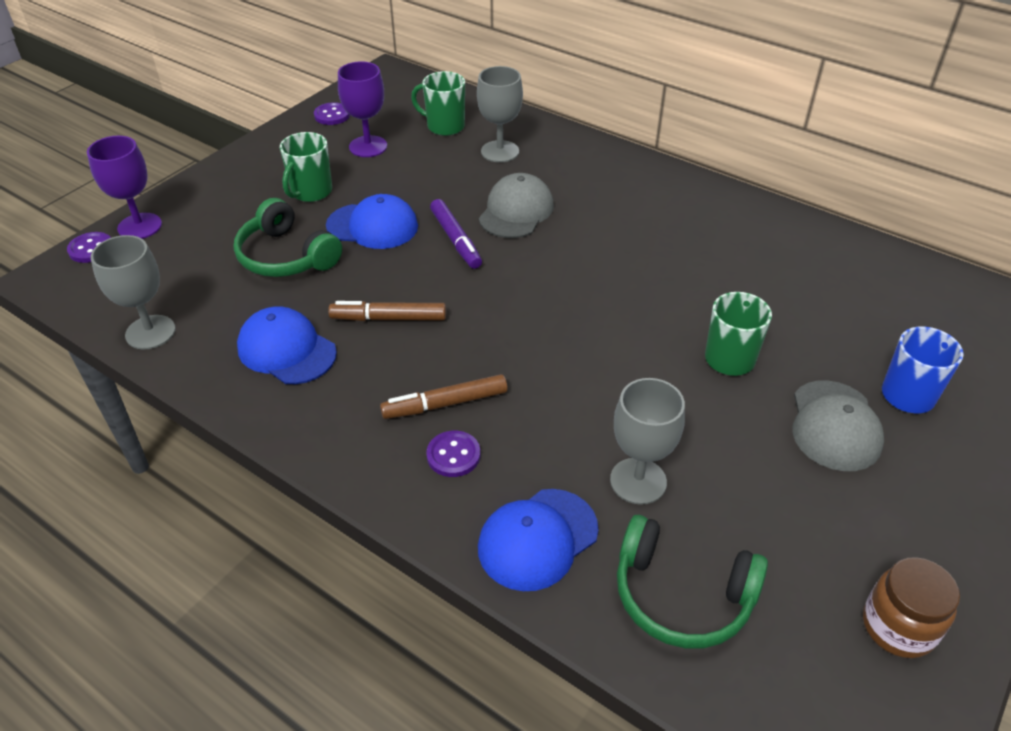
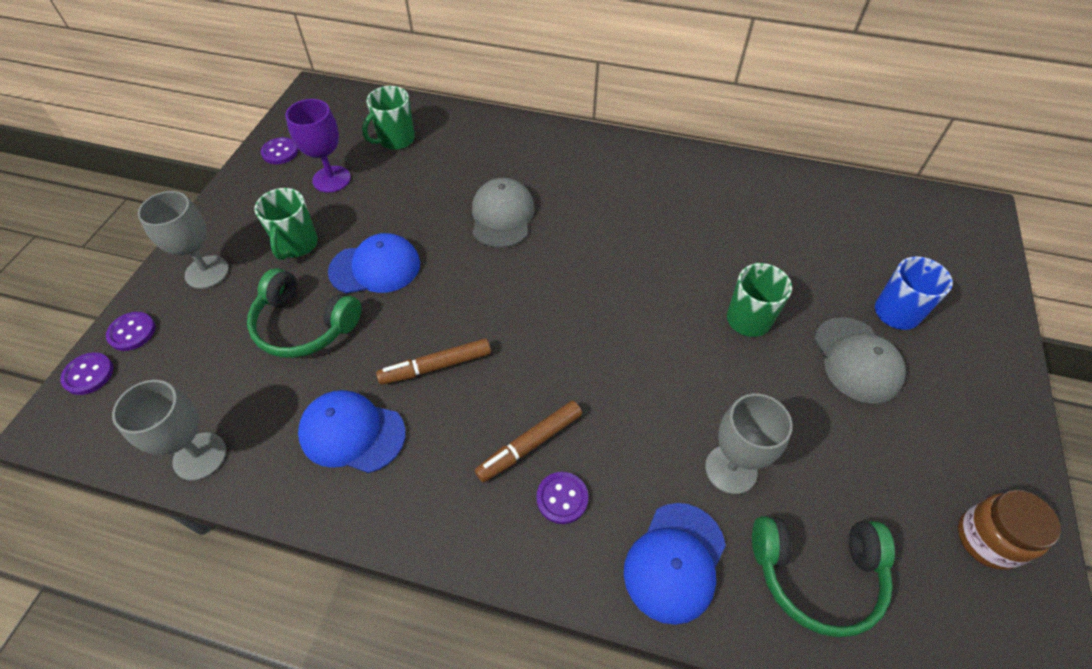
camera: 20 degrees left, 10 degrees up
purple goblet [87,136,162,239] -> purple button [106,312,156,351]
green mug [411,71,465,136] -> green mug turned 45 degrees counterclockwise [362,86,415,150]
purple marker [430,199,482,269] -> none
grey goblet [477,66,523,162] -> grey goblet moved to [138,191,229,289]

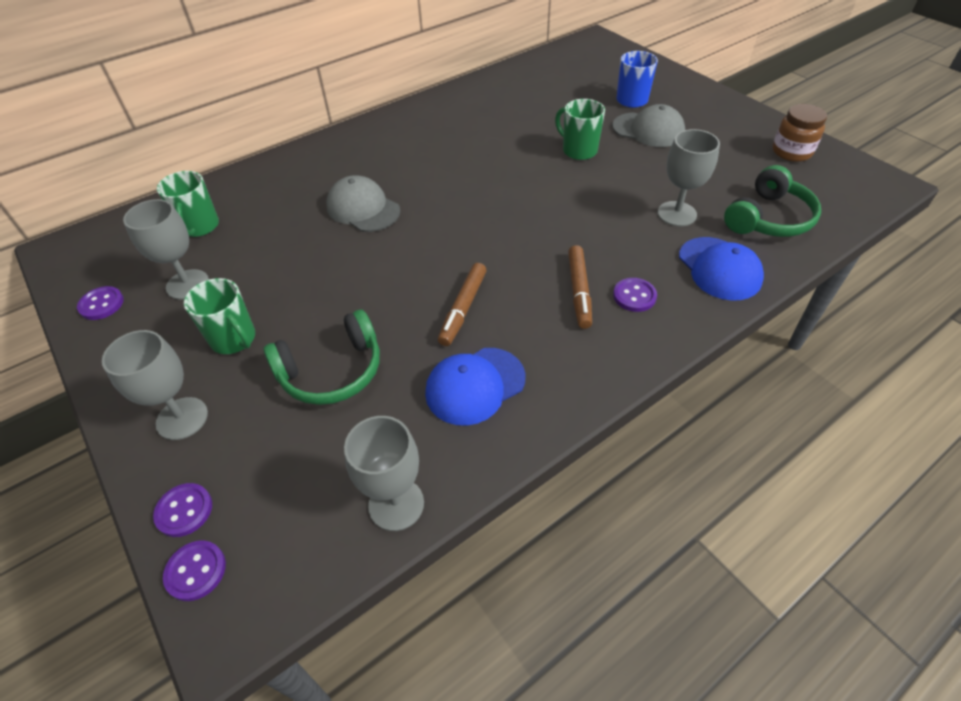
camera: 50 degrees left, 5 degrees down
purple goblet [286,99,351,193] -> grey goblet [123,199,209,300]
blue cap [328,233,420,293] -> none

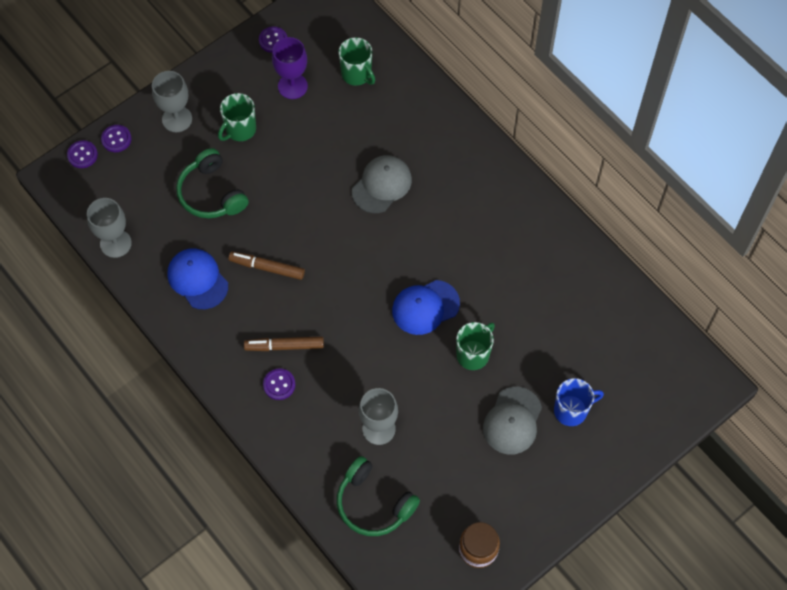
camera: 85 degrees right, 15 degrees up
grey goblet [123,199,209,300] -> purple goblet [272,37,308,99]
green mug [157,171,219,237] -> green mug turned 120 degrees counterclockwise [338,37,375,86]
blue cap [679,237,764,300] -> blue cap moved to [392,280,460,335]

